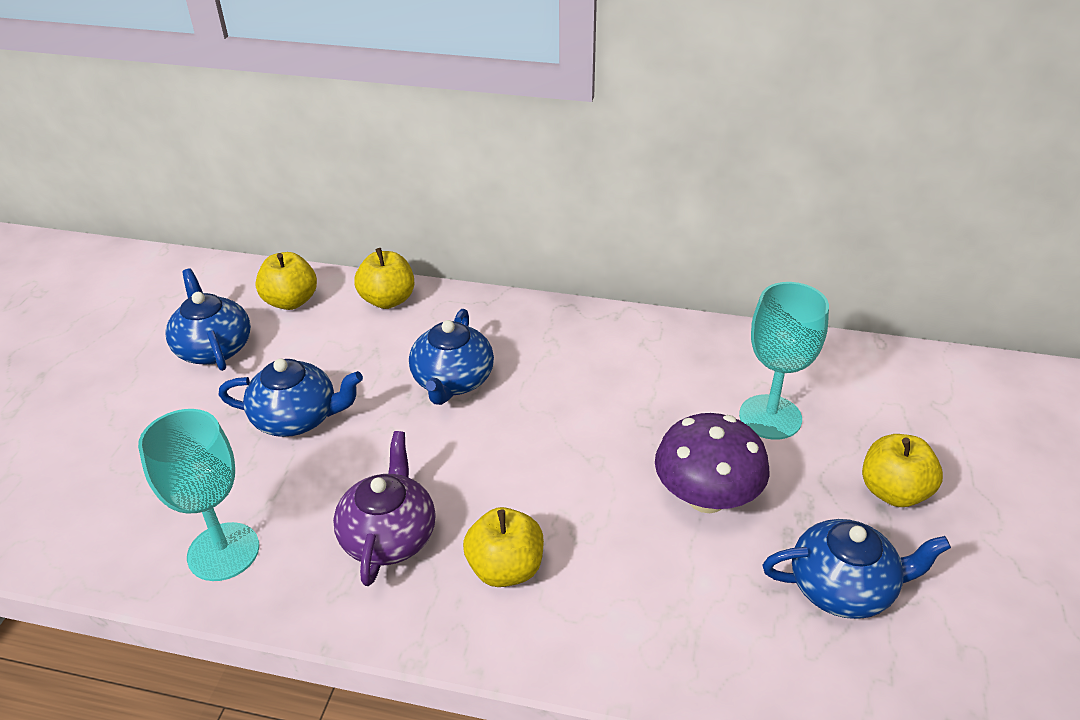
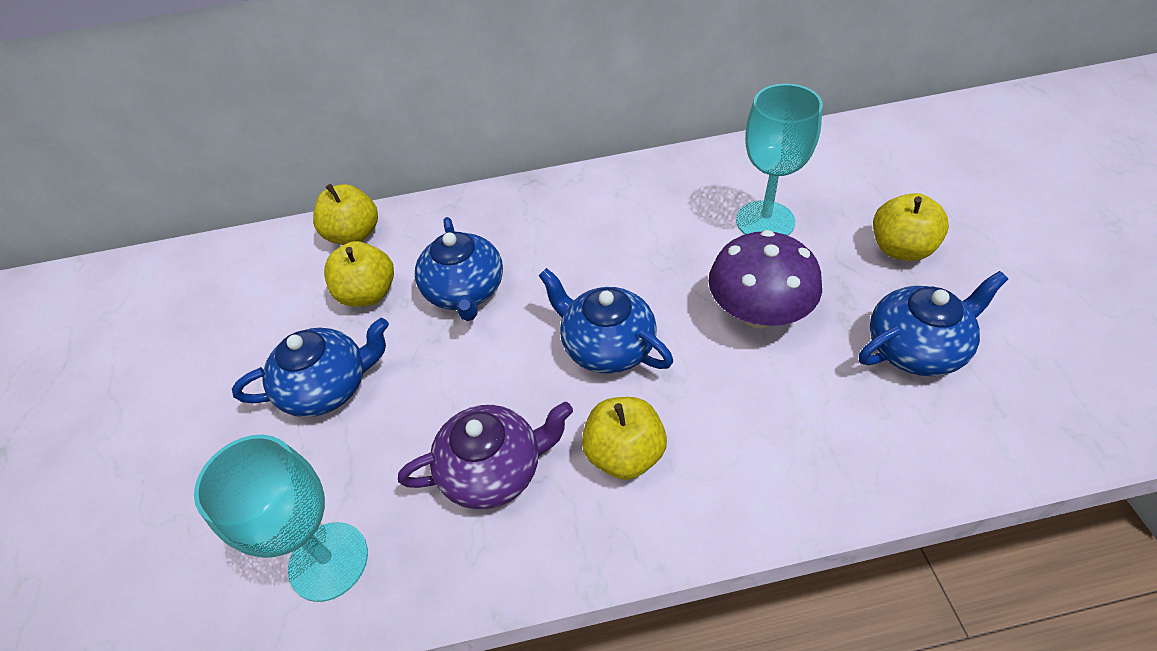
camera: 20 degrees left, 10 degrees up
blue teapot [165,269,251,371] -> blue teapot moved to [538,268,673,374]
yellow apple [255,252,317,310] -> yellow apple moved to [324,241,394,307]
purple teapot [333,431,436,586] -> purple teapot turned 90 degrees clockwise [398,402,573,510]

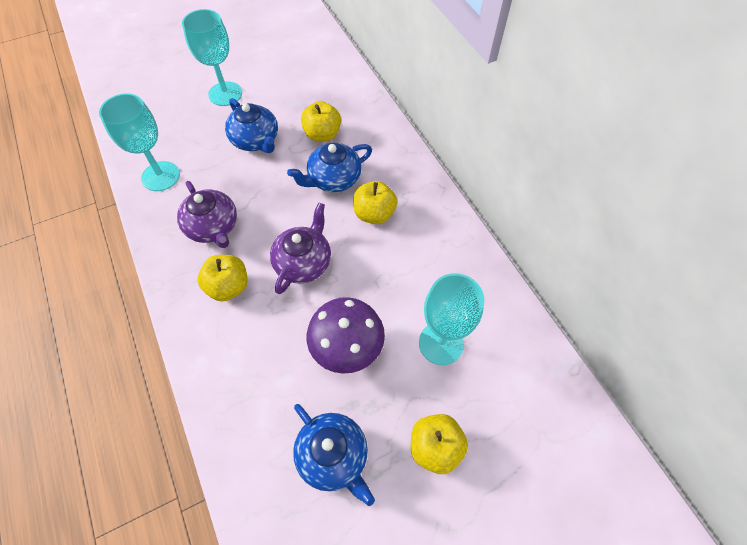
camera: 70 degrees right, 10 degrees up
yellow apple [313,184,378,245] -> yellow apple moved to [353,181,397,224]
blue teapot [538,268,673,374] -> purple teapot [270,202,331,294]
none -> turquoise goblet [182,9,242,106]

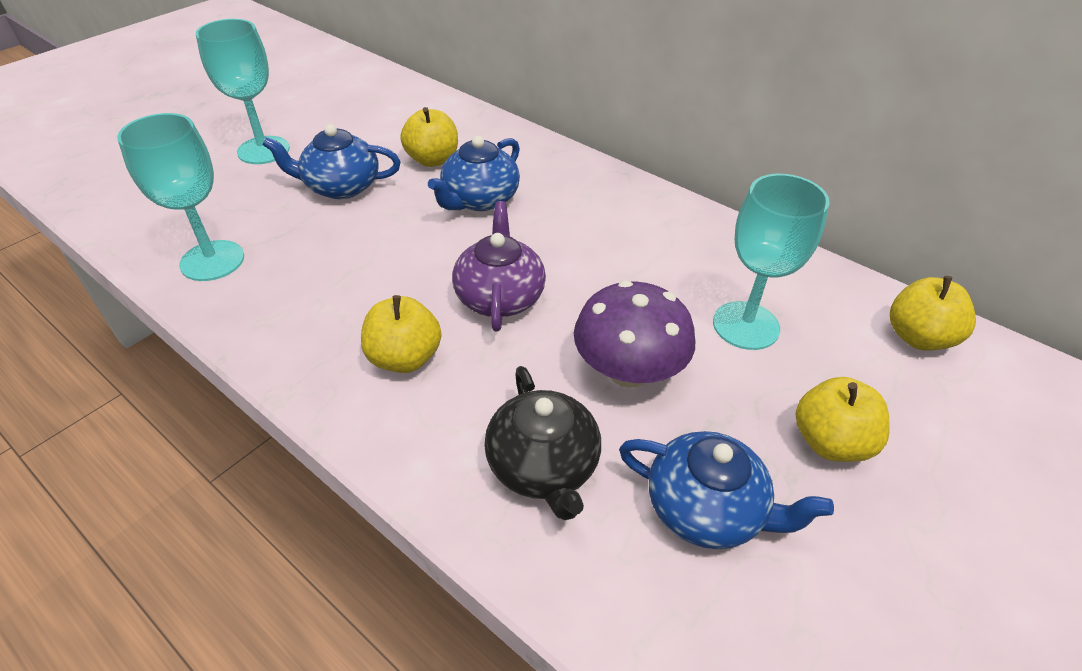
camera: 25 degrees left, 15 degrees down
purple teapot [177,181,237,248] -> none
blue teapot [225,98,278,153] -> blue teapot turned 150 degrees clockwise [262,124,401,199]
yellow apple [353,181,397,224] -> yellow apple moved to [890,276,976,351]
none -> black teapot [484,366,601,520]

